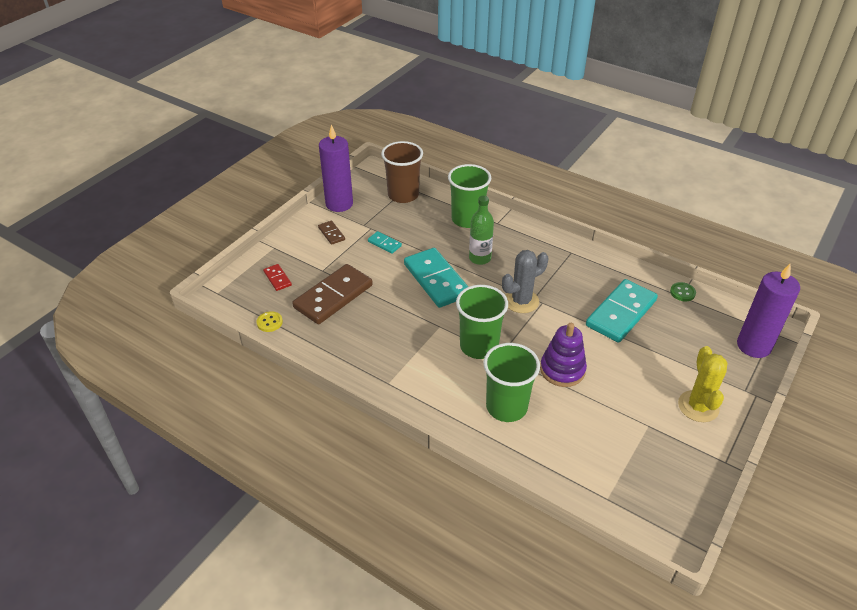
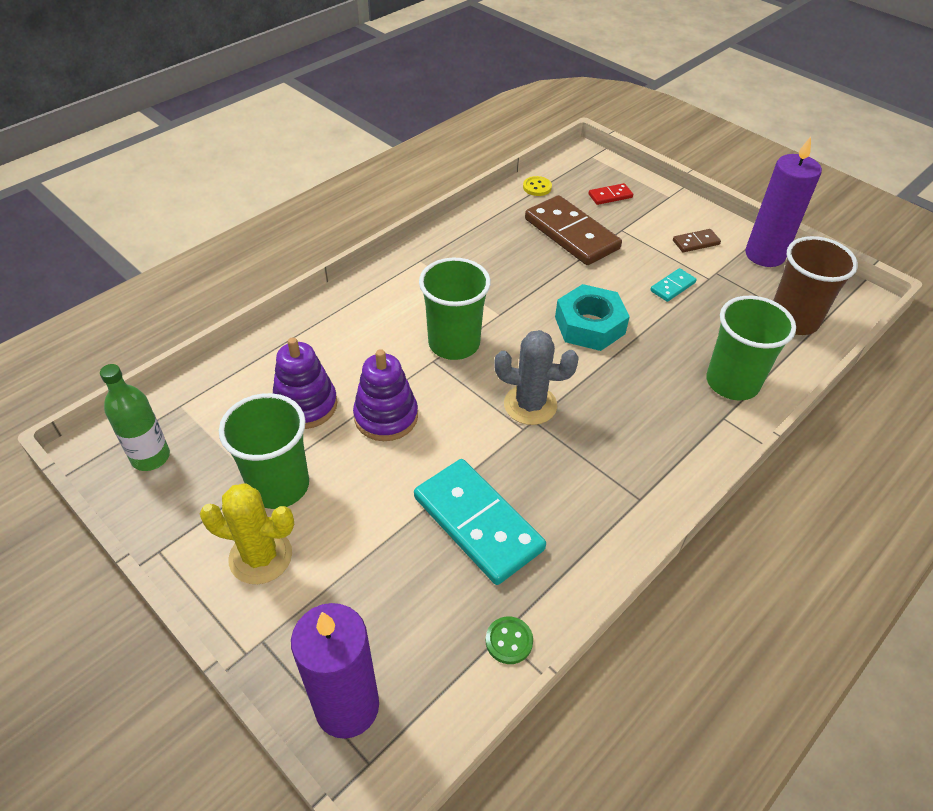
camera: 100 degrees right, 5 degrees up
turquoise domino [404,248,468,308] -> turquoise nut [555,284,630,351]
green bottle [469,196,494,265] -> green bottle moved to [100,364,170,471]
green cup [483,343,540,422] -> green cup moved to [219,393,309,509]
grey cactus [502,250,548,313] -> grey cactus turned 60 degrees counterclockwise [494,330,579,425]
none -> purple stacking toy [273,337,338,429]

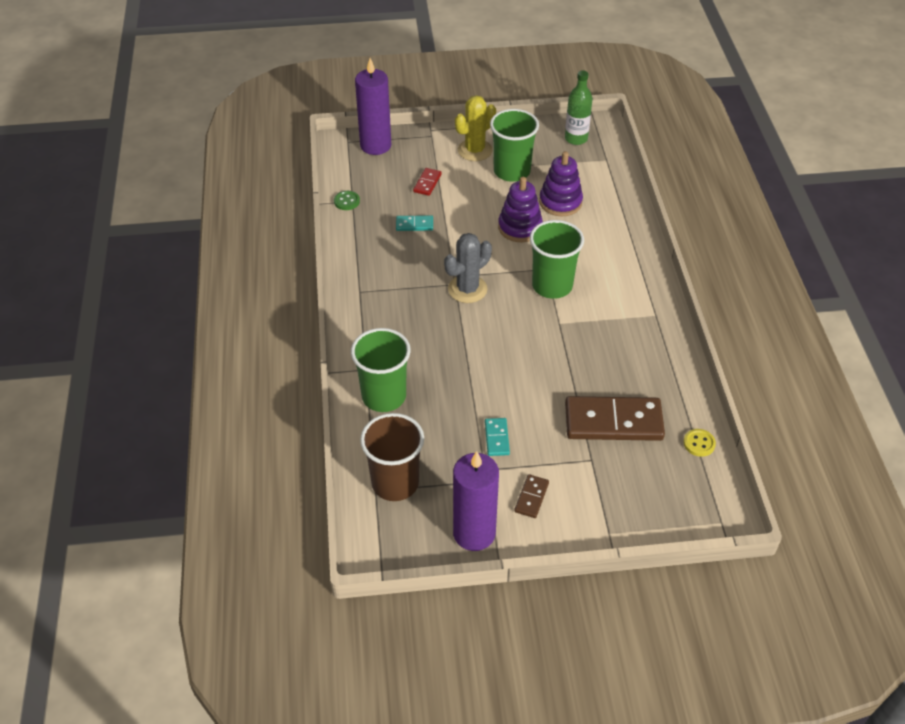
camera: 130 degrees right, 0 degrees up
turquoise domino [414,459,546,585] -> turquoise domino [396,215,433,231], size x0.45
turquoise nut [555,284,630,351] -> none
red domino [588,183,633,205] -> red domino moved to [413,168,442,196]

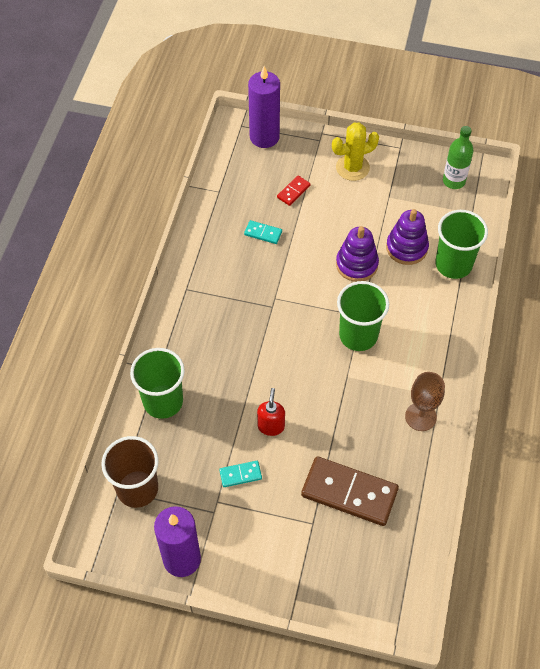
camera: 20 degrees right, 10 degrees up
green button [334,191,360,210] -> none
grey cactus [444,233,492,303] -> none
turquoise domino [485,418,510,456] -> turquoise domino turned 60 degrees clockwise [219,461,262,487]
green cup [490,109,539,182] -> green cup moved to [435,210,488,279]
brown domino [514,474,549,518] -> none
yellow button [684,429,716,457] -> none
none -> red soap dispenser [257,388,285,436]
none -> brown goblet [405,372,445,431]

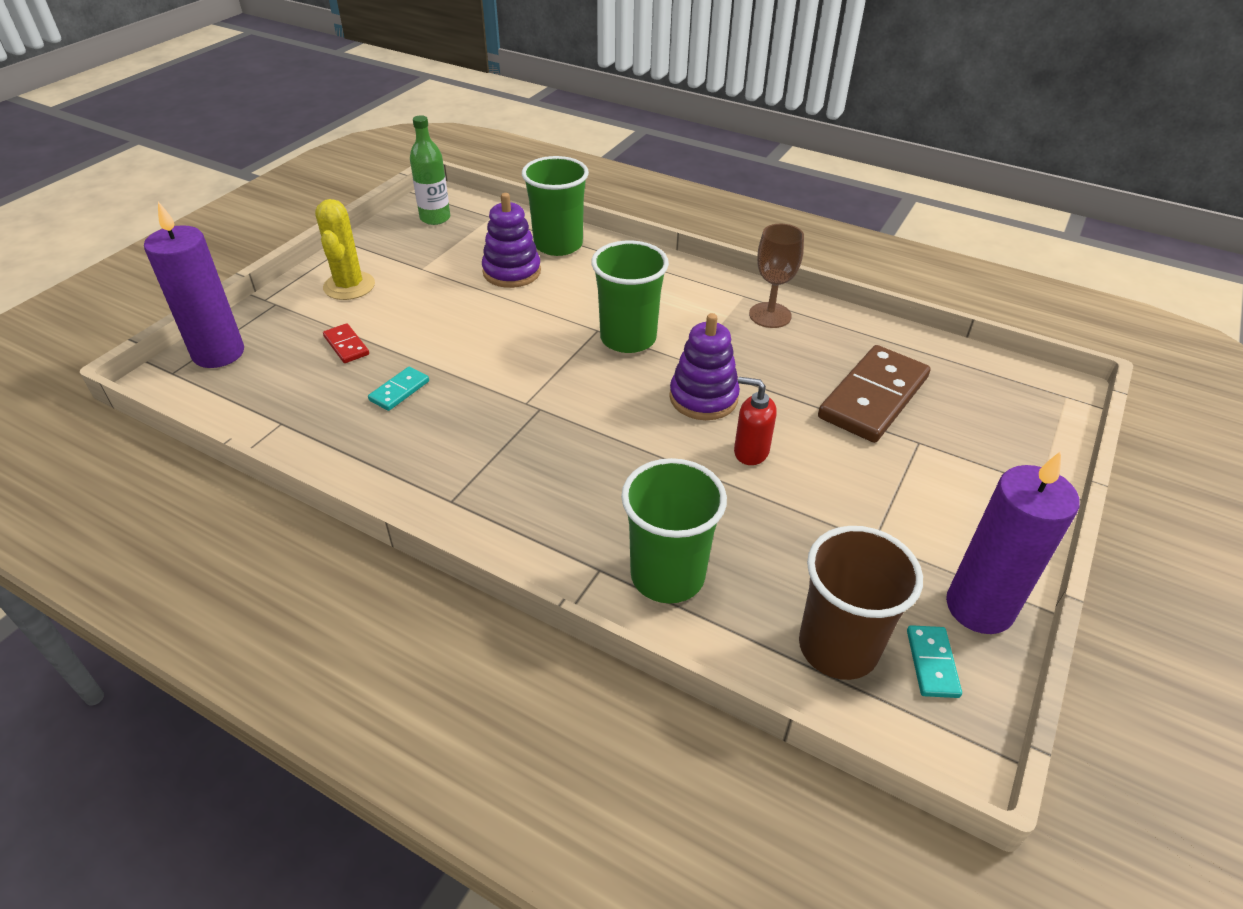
camera: 75 degrees left, 15 degrees down
turquoise domino [219,461,262,487] -> turquoise domino moved to [907,625,962,698]
purple stacking toy [336,226,379,282] -> purple stacking toy moved to [669,313,740,420]

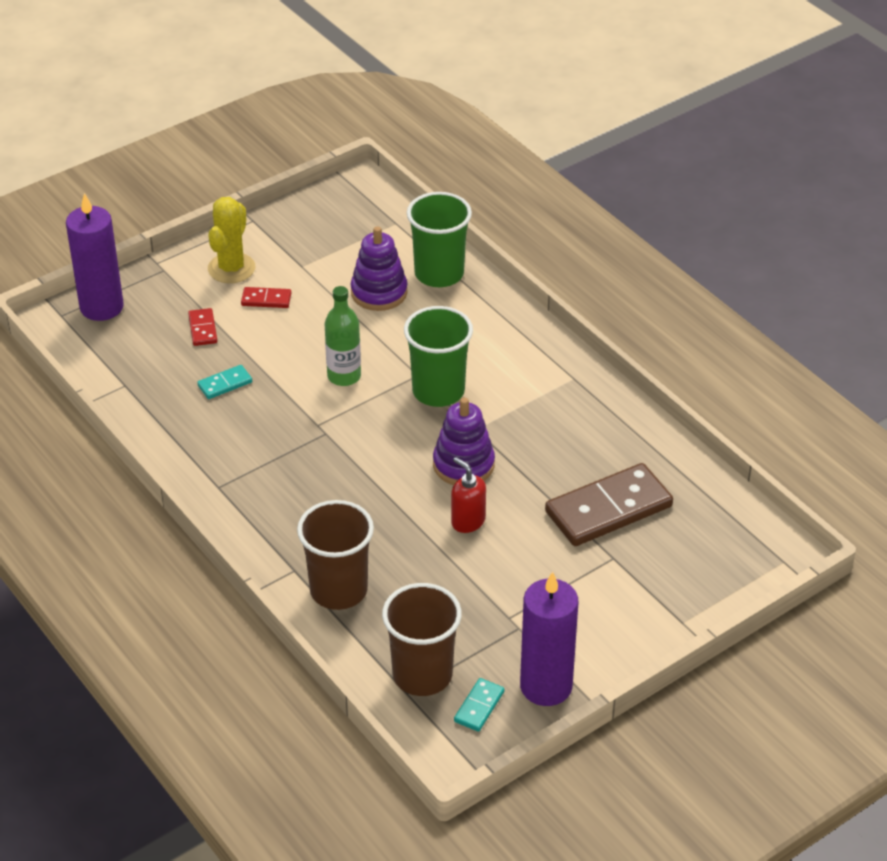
camera: 25 degrees right, 0 degrees up
green bottle [410,115,450,225] -> green bottle moved to [325,286,361,386]
green cup [621,458,727,604] -> brown cup [297,500,374,610]
brown goblet [749,224,804,328] -> none
none -> red domino [241,287,291,308]

